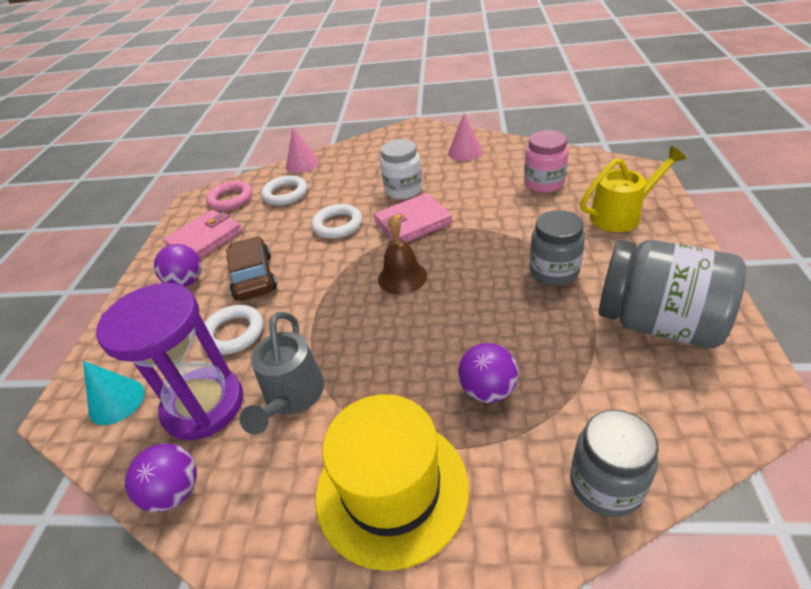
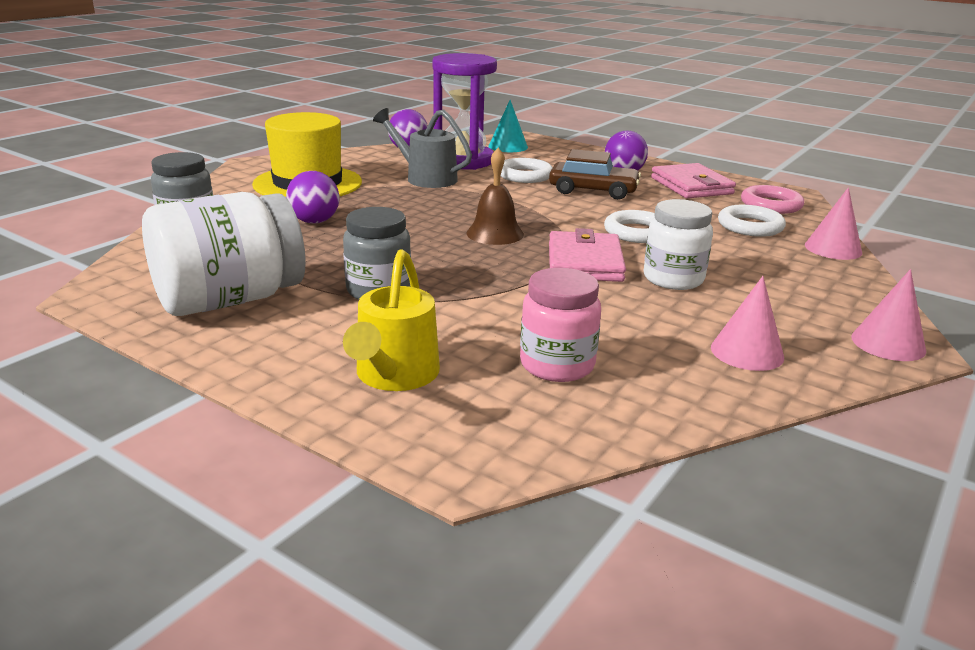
camera: 115 degrees right, 15 degrees down
grey jar [599,240,746,348] -> white jar [142,192,305,316]
none -> pink cone [851,269,926,361]

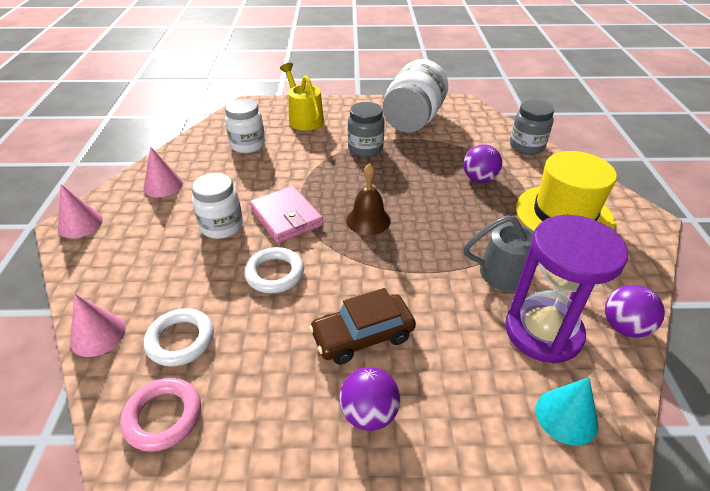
camera: 145 degrees right, 15 degrees up
white ring [501,158,553,183] -> none
pink jar [520,268,601,382] -> white jar [225,99,265,153]
pink wallet [651,163,736,199] -> none

